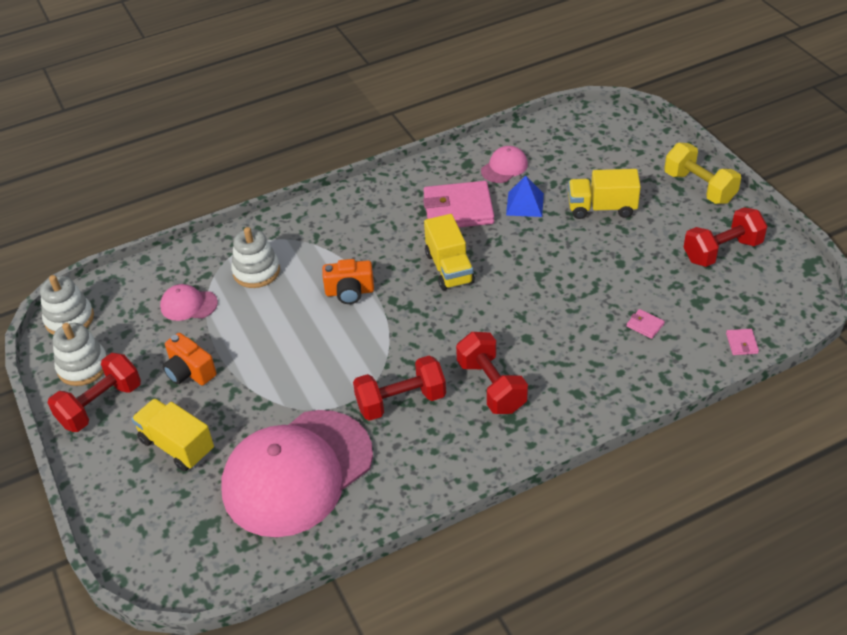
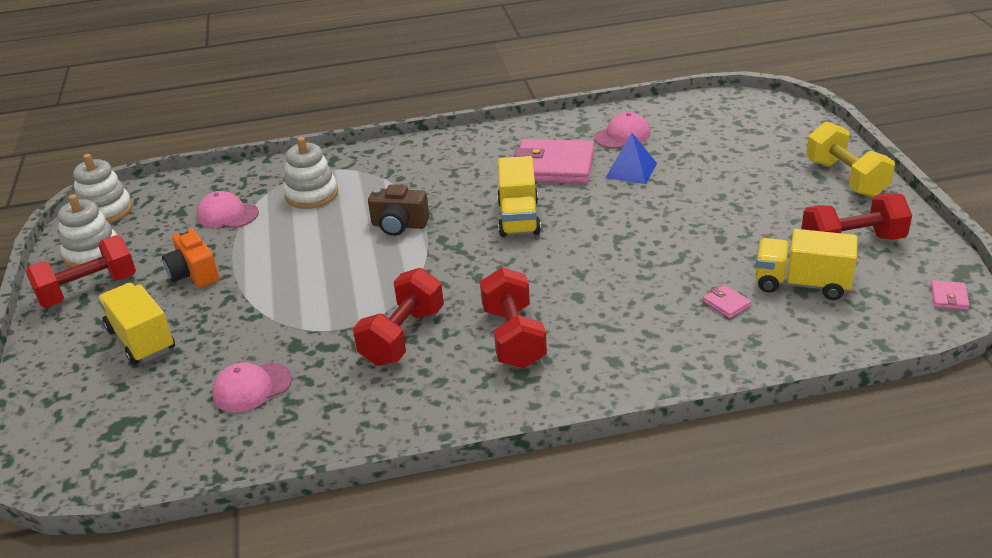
camera: 15 degrees right, 10 degrees down
pink cap [222,410,373,537] -> pink cap [212,362,292,413], size x0.41
orange camera [322,259,374,304] -> brown camera [368,184,429,236]
red dumbbell [353,355,446,421] -> red dumbbell turned 60 degrees counterclockwise [353,268,444,366]
yellow truck [568,169,641,219] -> yellow truck moved to [755,229,858,300]
pink wallet [726,329,759,355] -> pink wallet moved to [931,280,970,310]

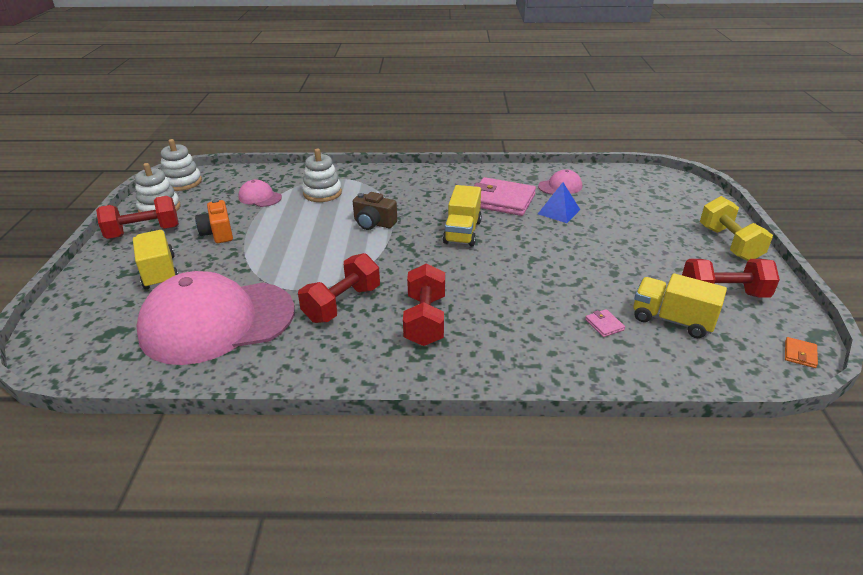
camera: 10 degrees right, 0 degrees up
pink cap [212,362,292,413] -> pink cap [136,271,295,365], size x2.44
pink wallet [931,280,970,310] -> orange wallet [785,337,818,368]

